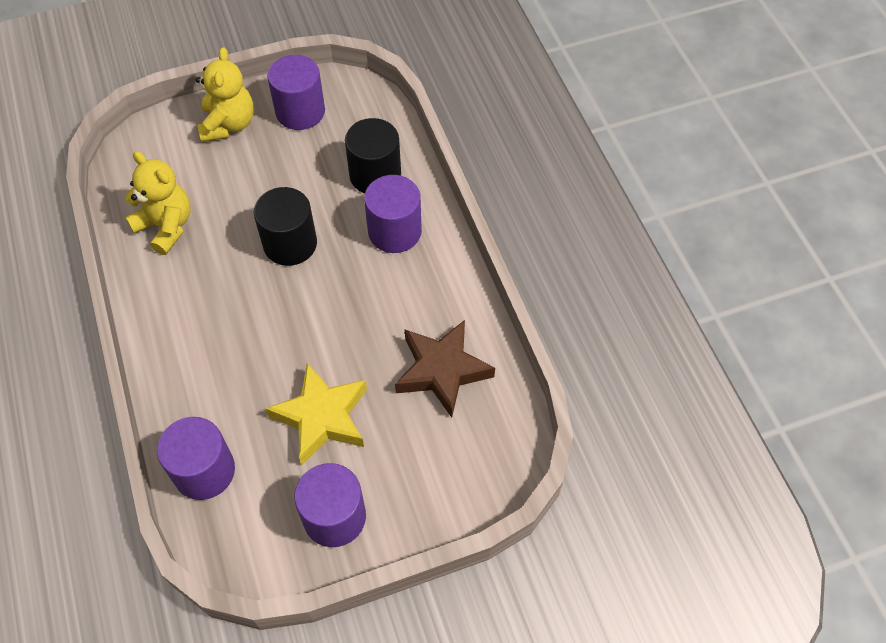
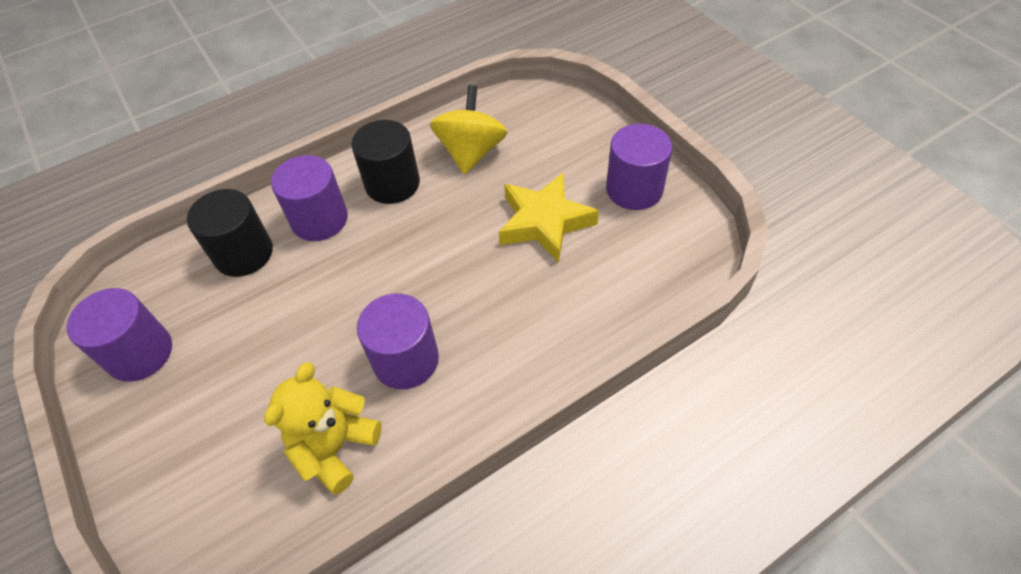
camera: 100 degrees left, 5 degrees down
purple cylinder [157,417,235,500] -> purple cylinder moved to [357,293,439,389]
yellow teddy bear [196,47,254,142] -> none
black cylinder [254,187,317,266] -> black cylinder moved to [351,120,420,204]
brown star [395,320,495,418] -> yellow spinning top [430,85,507,174]

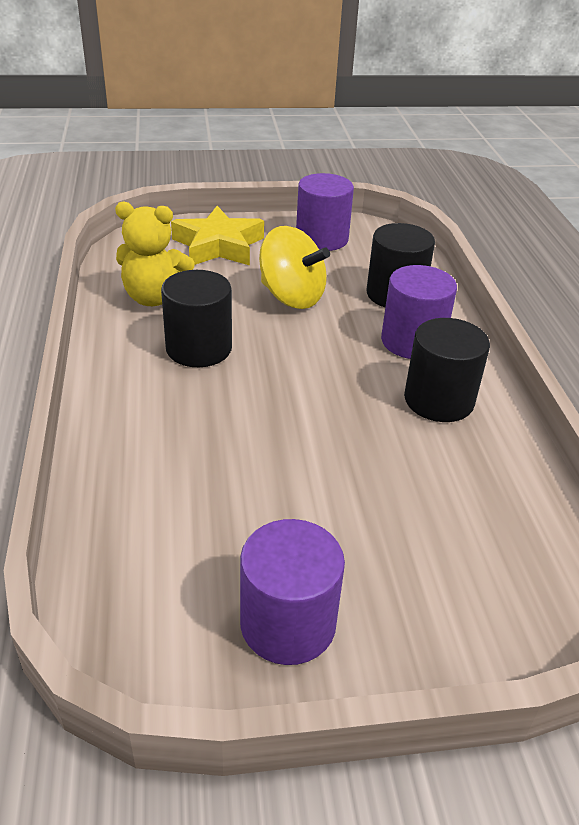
camera: 110 degrees right, 15 degrees down
yellow teddy bear [264,362,382,495] -> yellow teddy bear turned 135 degrees clockwise [115,202,195,306]
purple cylinder [357,293,439,389] -> black cylinder [161,270,232,367]
yellow spinning top [430,85,507,174] -> yellow spinning top moved to [259,226,330,309]
yellow star [499,173,599,263] -> yellow star moved to [171,206,264,266]

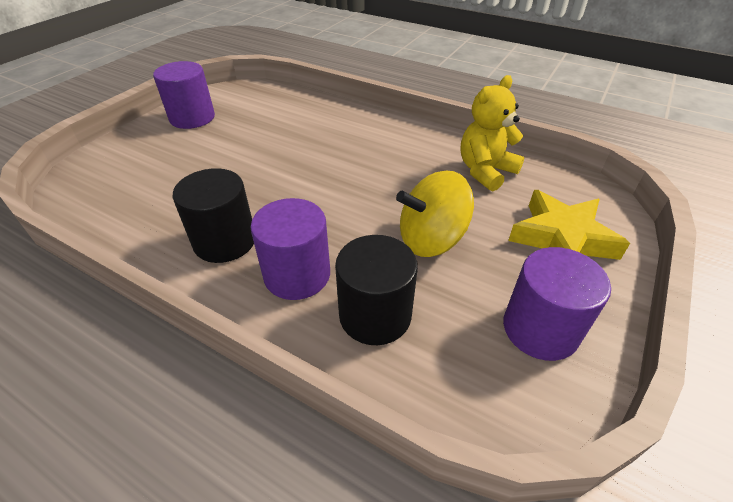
camera: 130 degrees right, 5 degrees up
black cylinder [161,270,232,367] -> none

